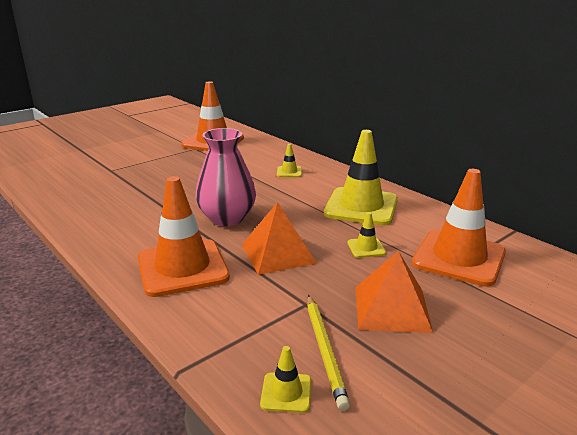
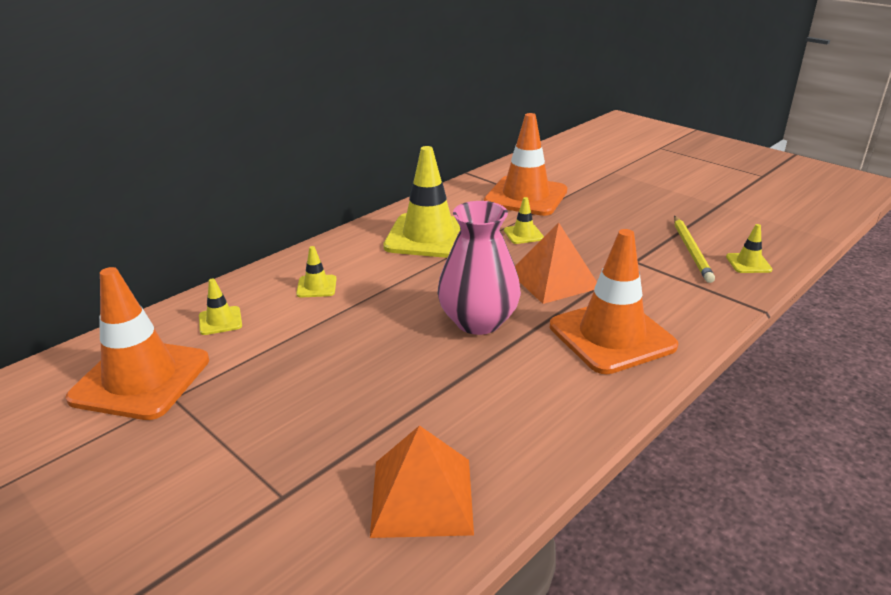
camera: 95 degrees left, 5 degrees up
yellow pencil [307,295,350,411] -> yellow pencil turned 105 degrees clockwise [674,216,715,283]
orange pyramid [356,251,433,333] -> orange pyramid moved to [370,425,474,538]
none -> yellow traffic cone [199,278,242,335]

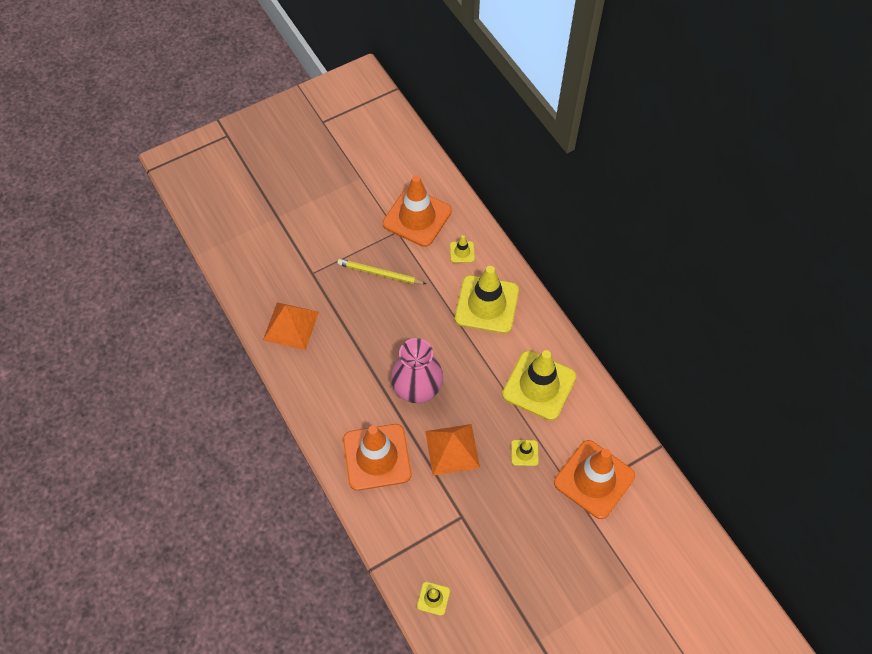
camera: 105 degrees right, 30 degrees up
yellow traffic cone [296,246,336,297] -> yellow traffic cone [455,266,519,334], size x2.33
yellow pencil [674,216,715,283] -> yellow pencil moved to [337,259,426,284]

